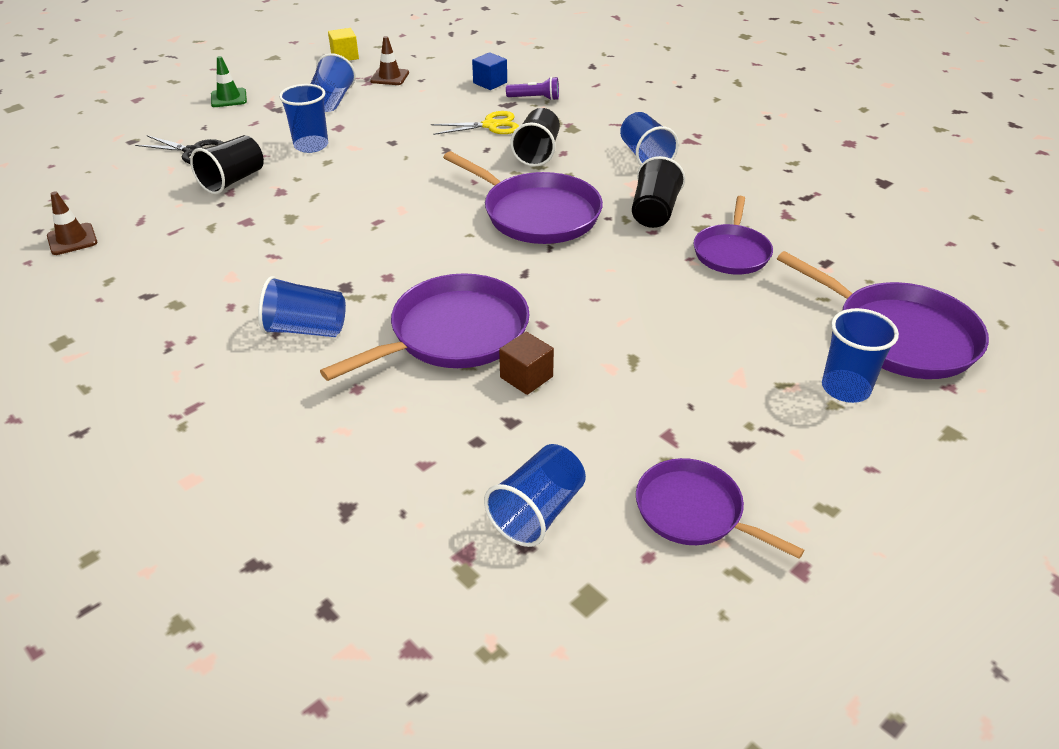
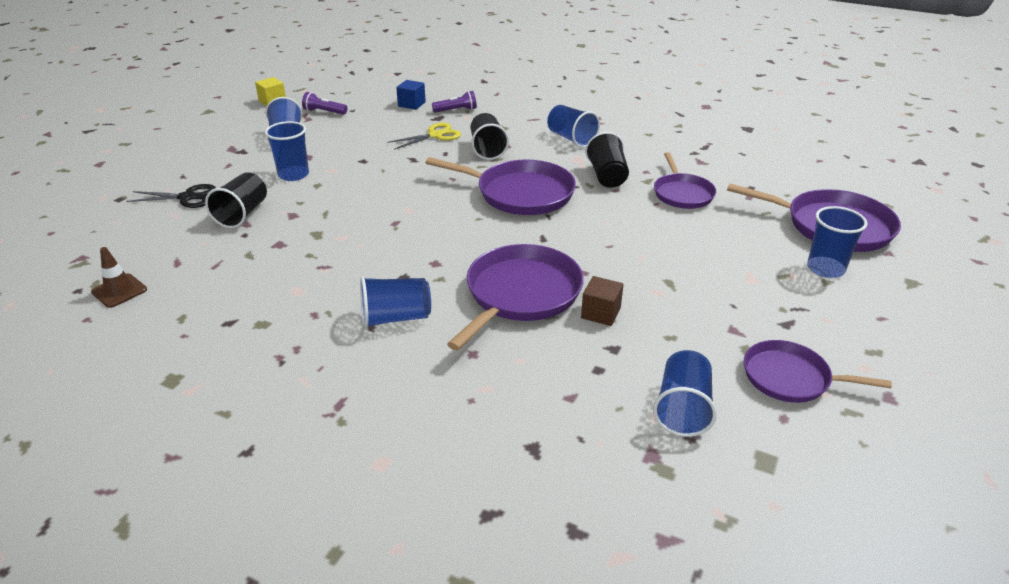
camera: 20 degrees left, 5 degrees down
green traffic cone [211,56,247,107] -> none
brown traffic cone [370,36,409,85] -> purple flashlight [302,92,347,115]

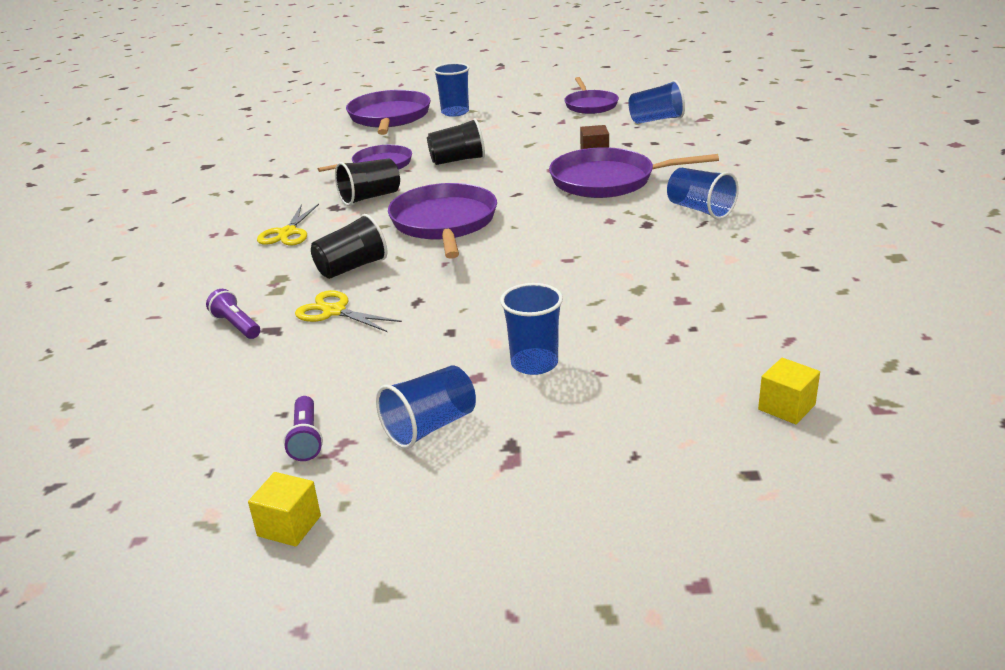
camera: 115 degrees left, 5 degrees down
brown traffic cone [91,247,147,308] -> none
black scissors [126,184,216,208] -> none
black cup [205,172,267,228] -> black cup moved to [427,118,485,165]
blue cube [396,80,426,110] -> none
blue cup [547,105,600,148] -> yellow scissors [257,204,319,245]
none -> yellow cube [758,358,820,424]

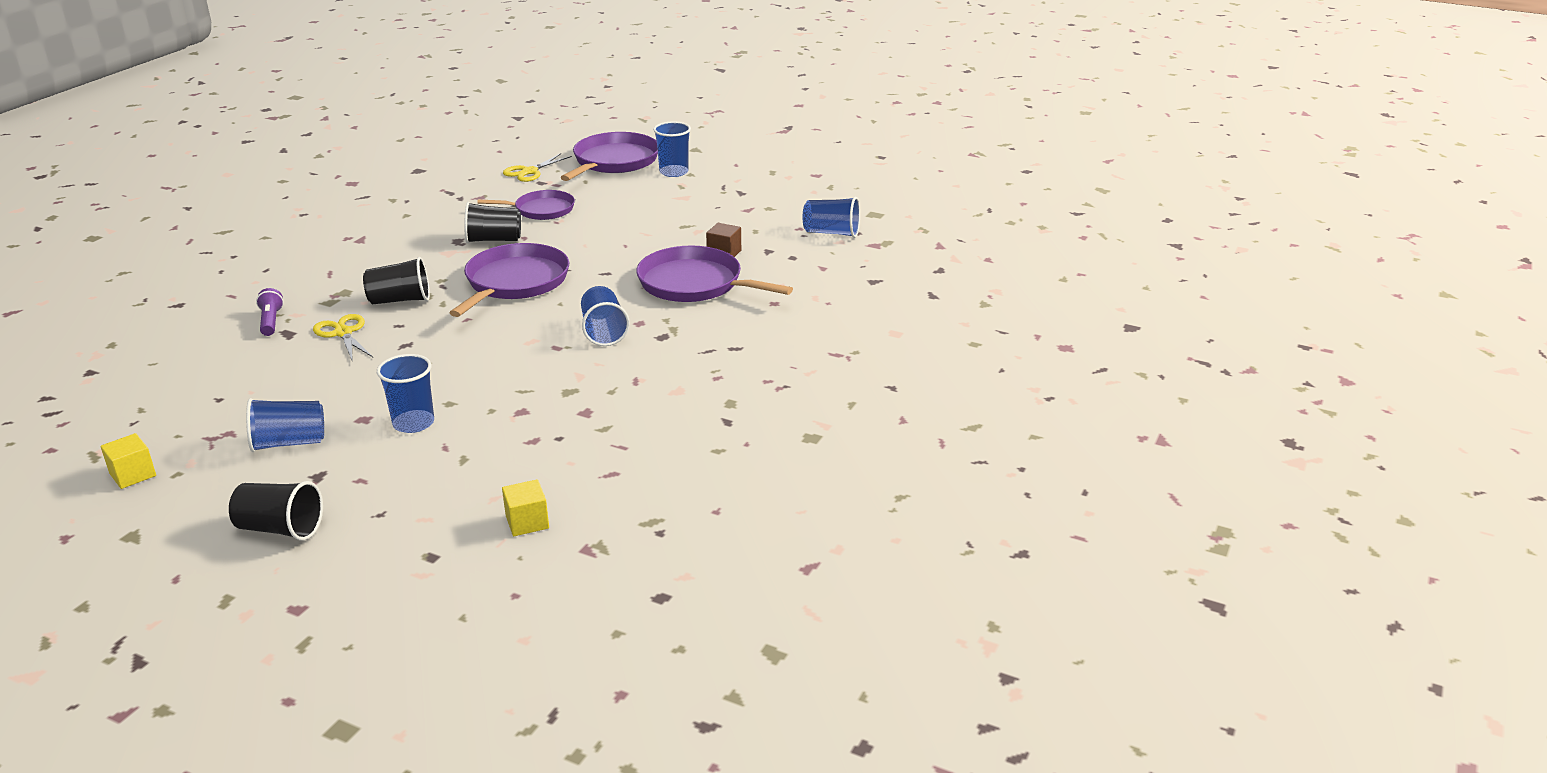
camera: 25 degrees right, 0 degrees up
yellow scissors [257,204,319,245] -> yellow scissors moved to [503,153,572,182]
purple flashlight [283,396,323,461] -> none
black cup [427,118,485,165] -> black cup moved to [229,481,323,541]
purple pan [564,77,619,114] -> none
blue cup [667,168,739,220] -> blue cup moved to [581,286,630,346]

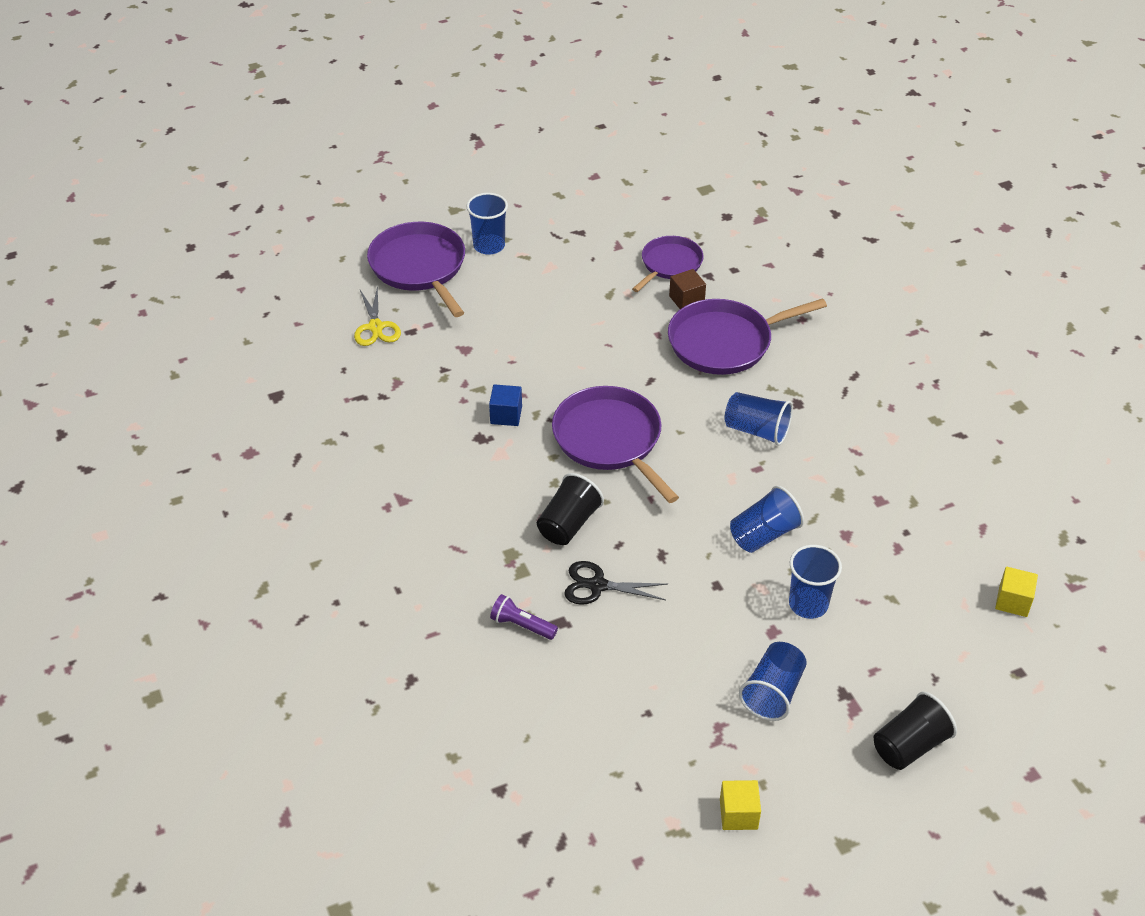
camera: 50 degrees left, 15 degrees up
yellow scissors [313,314,373,362] -> black scissors [564,561,668,605]
black cup [464,202,521,243] -> blue cube [489,384,522,426]
purple pan [477,190,575,220] -> purple pan moved to [632,236,704,292]
blue cup [803,197,860,238] -> blue cup moved to [730,486,804,553]

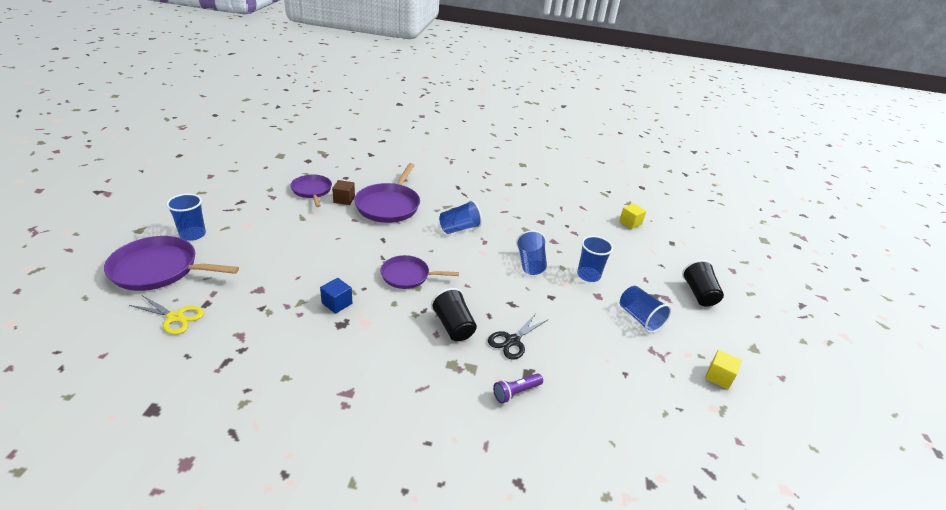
camera: 60 degrees left, 10 degrees down
purple pan [552,386,679,503] -> purple pan [380,255,459,289], size x0.63

